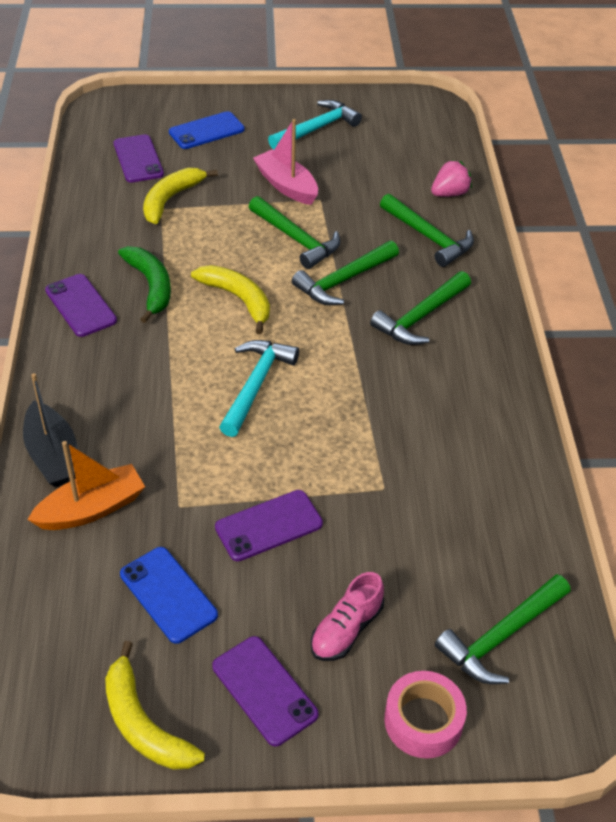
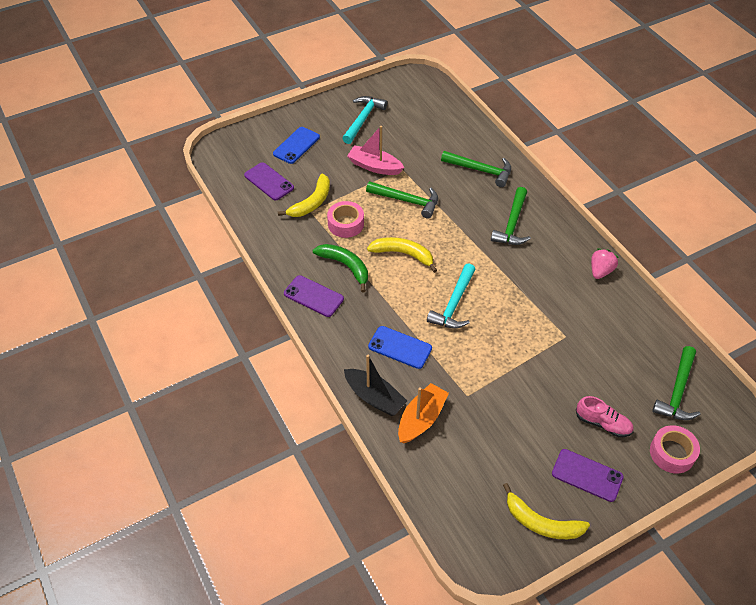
camera: 25 degrees left, 5 degrees up
blue phone [120,547,218,644] -> blue phone moved to [368,326,432,369]
yellow banana [143,168,218,224] -> yellow banana turned 150 degrees counterclockwise [278,174,330,217]
purple phone [215,490,323,561] -> none
turquoise hammer [219,340,299,437] -> turquoise hammer turned 150 degrees counterclockwise [427,263,476,329]
green hammer [292,241,399,305] -> none
pink shoe [311,572,384,661] -> pink shoe turned 75 degrees counterclockwise [576,396,634,437]
pink strawberry [431,160,472,197] -> pink strawberry moved to [591,249,619,279]
none -> pink tape [327,201,364,238]

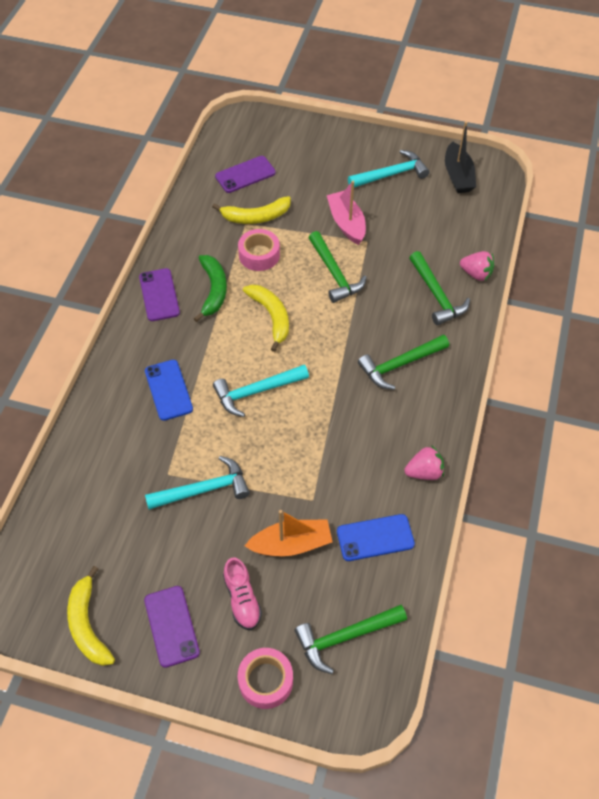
camera: 45 degrees right, 5 degrees up
purple phone [244,162,294,200] -> purple phone turned 60 degrees clockwise [215,156,276,193]
blue phone [273,127,320,164] -> blue phone moved to [337,514,415,561]
black boat [344,355,407,416] -> black boat moved to [445,121,476,193]
orange boat [398,383,449,444] -> orange boat moved to [245,510,332,556]
none -> turquoise hammer [145,456,250,510]
none -> pink strawberry [460,251,494,281]

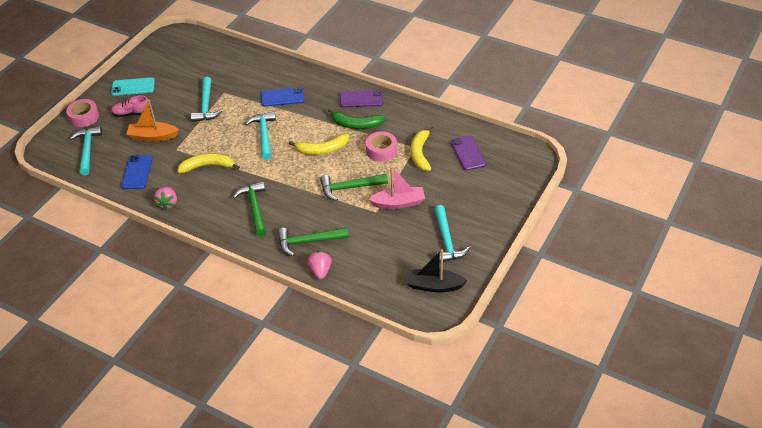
camera: 105 degrees right, 10 degrees down
yellow banana [67,566,115,666] -> yellow banana moved to [177,153,240,173]
purple phone [144,586,200,668] -> turquoise phone [111,77,155,96]
orange boat [245,510,332,556] -> orange boat turned 90 degrees clockwise [126,100,179,142]
green hammer [295,605,407,674] -> turquoise hammer [70,126,102,176]
pink strawberry [460,251,494,281] -> pink strawberry turned 135 degrees clockwise [307,251,332,279]

